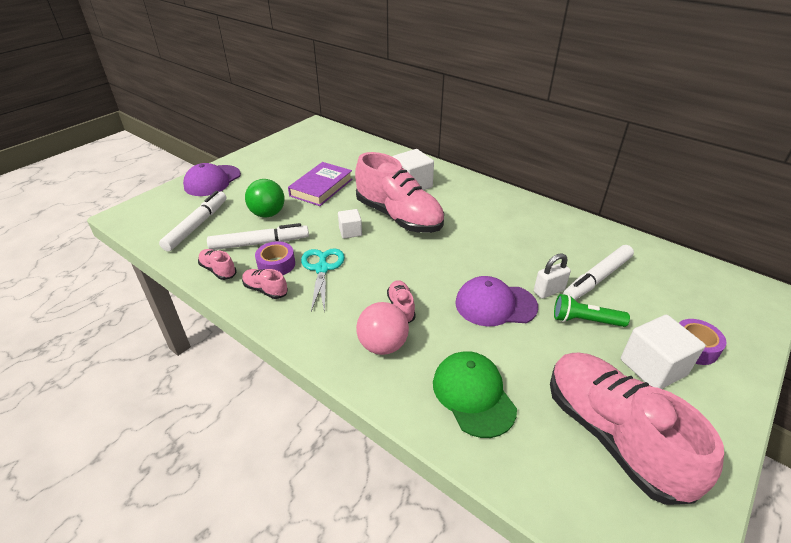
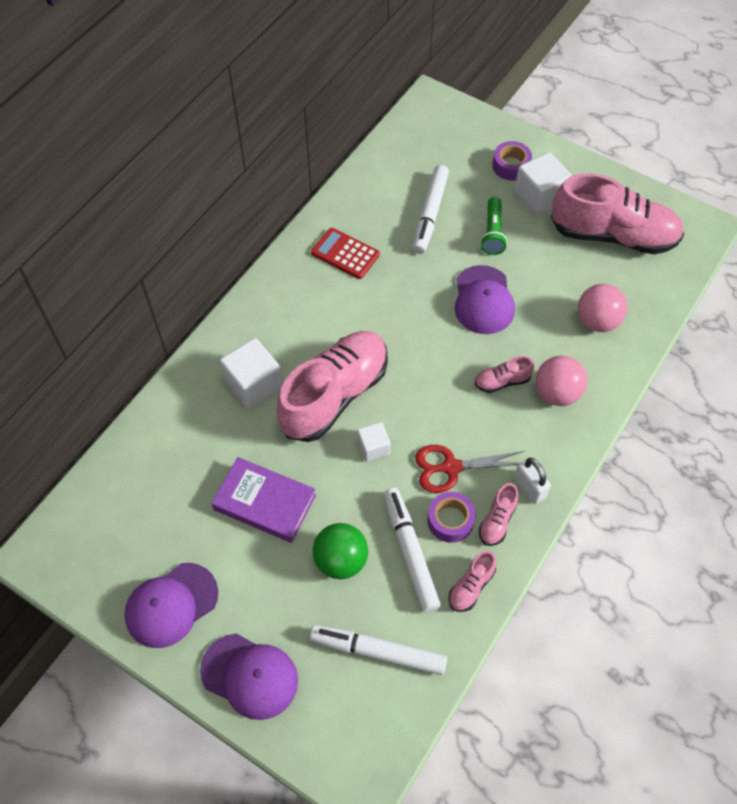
camera: 95 degrees left, 20 degrees up
turquoise scissors [301,249,345,312] -> red scissors [415,445,524,493]
green cap [433,351,517,438] -> pink ball [578,284,627,332]
white padlock [534,253,571,299] -> white padlock moved to [514,458,551,504]
pink shoe [550,353,724,505] -> pink shoe turned 135 degrees counterclockwise [551,173,684,255]
white marker [563,245,634,300] -> white marker turned 60 degrees clockwise [413,165,449,254]
none -> purple cap [124,563,218,648]
none -> red calculator [311,228,380,279]

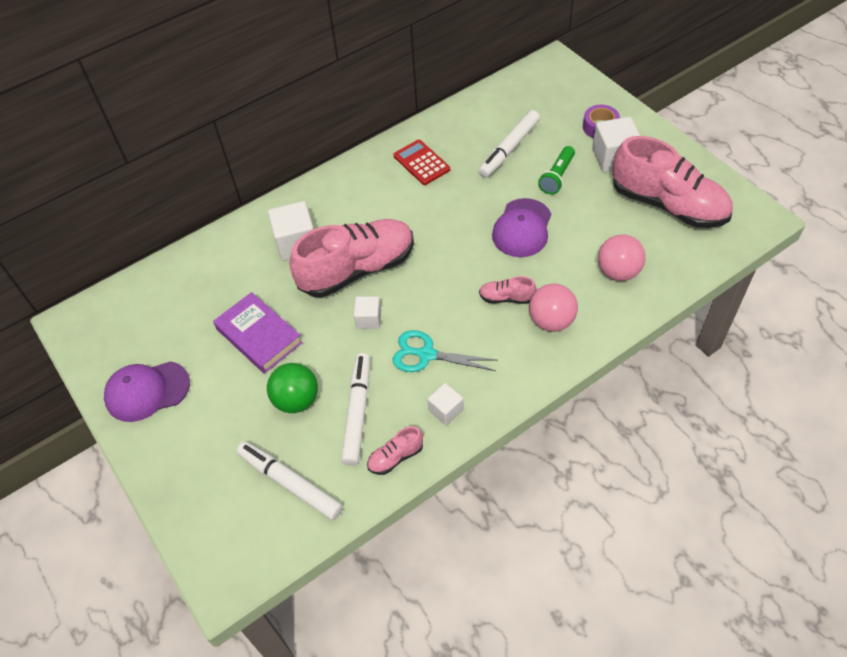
camera: 25 degrees right, 5 degrees down
purple cap [200,633,298,720] -> none
red scissors [415,445,524,493] -> turquoise scissors [393,330,496,372]
purple tape [427,492,476,543] -> none
pink shoe [479,483,519,546] -> white cube [427,383,463,425]
white padlock [514,458,551,504] -> none

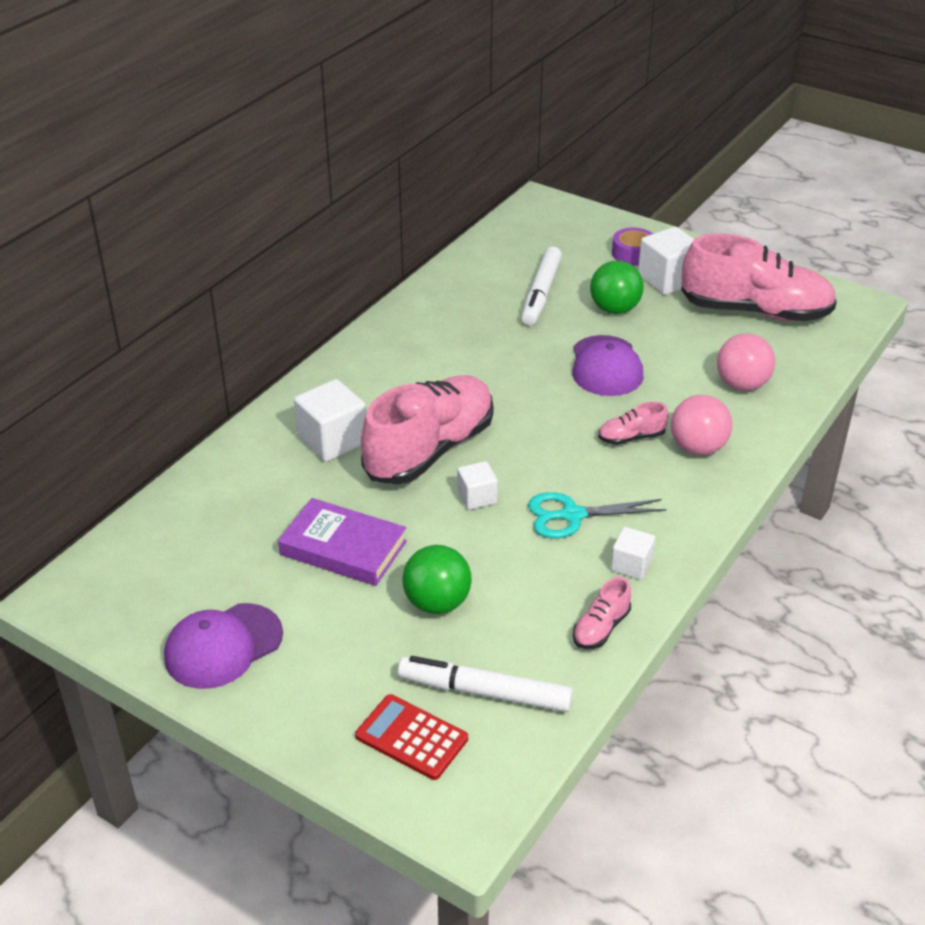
camera: 25 degrees left, 15 degrees down
white marker [341,353,370,466] -> none
red calculator [393,140,450,185] -> red calculator moved to [355,694,468,780]
green flashlight [538,146,575,194] -> green ball [590,260,644,314]

